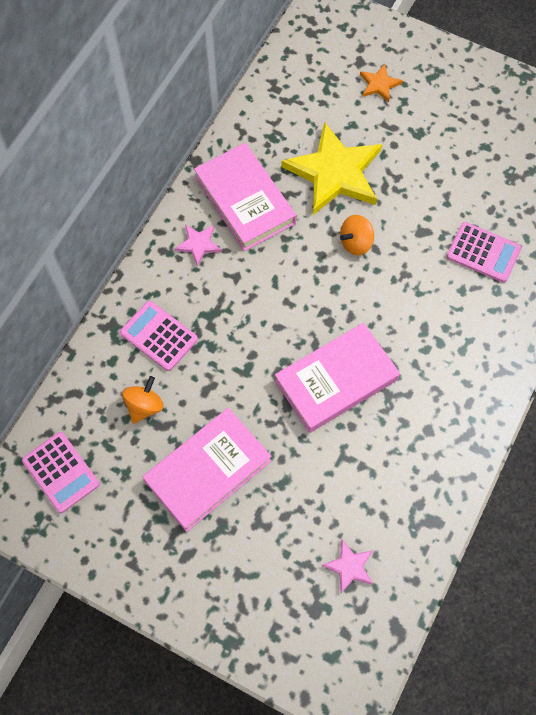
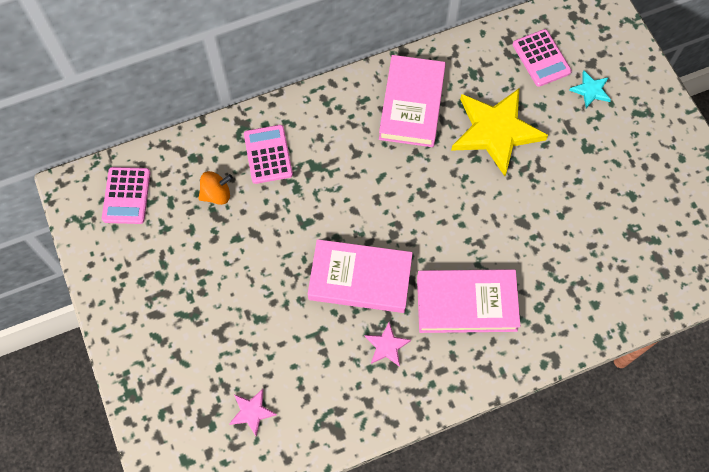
camera: 40 degrees right, 0 degrees up
pink book [143,408,271,532] -> pink book moved to [417,269,521,333]
pink star [174,224,222,266] -> pink star moved to [365,322,411,367]
orange spinning top [340,215,374,255] -> none
orange star [360,64,403,102] -> turquoise star [569,71,611,108]
pink calculator [447,222,522,283] -> pink calculator moved to [513,29,572,87]

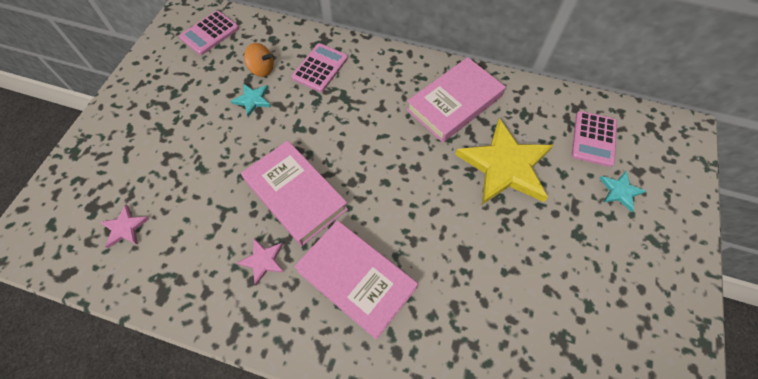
camera: 40 degrees right, 5 degrees down
none -> turquoise star [231,83,271,117]

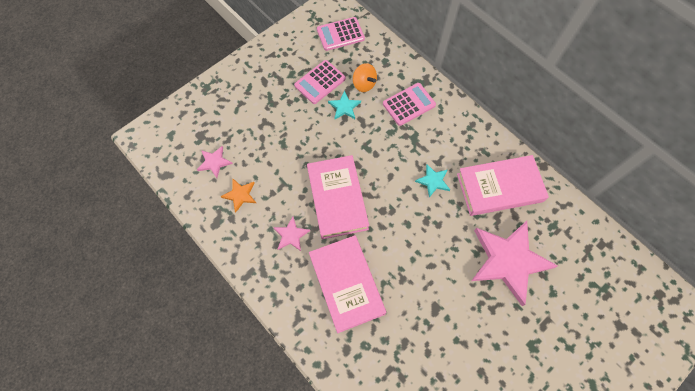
camera: 30 degrees right, 5 degrees up
yellow star [455,118,553,205] -> pink star [471,221,558,306]
pink calculator [572,111,617,167] -> pink calculator moved to [294,60,346,104]
turquoise star [599,171,646,212] -> turquoise star moved to [415,164,450,198]
none -> orange star [221,179,256,212]

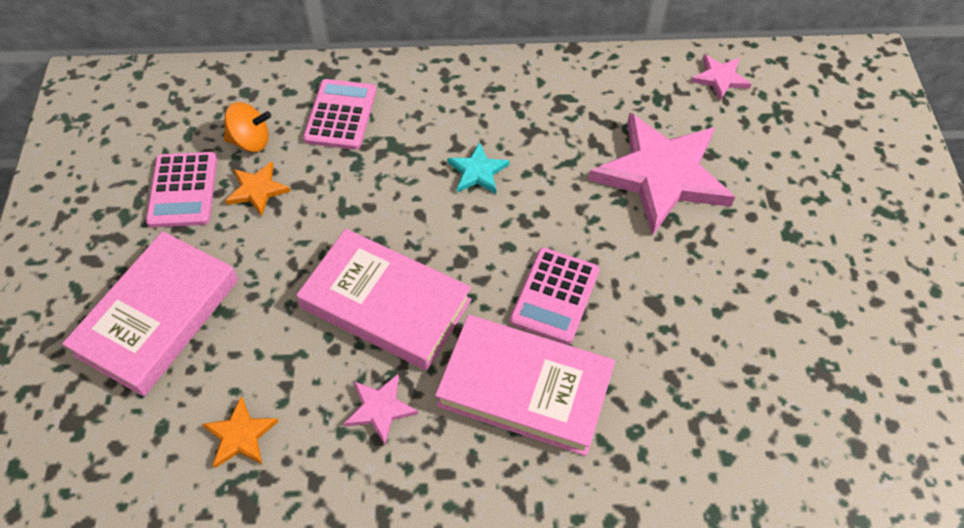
camera: 50 degrees left, 10 degrees down
pink star [197,146,233,178] -> pink star moved to [691,54,751,101]
pink calculator [317,17,365,51] -> pink calculator moved to [510,248,599,344]
turquoise star [328,91,361,120] -> orange star [225,161,291,216]
pink book [457,155,549,216] -> pink book moved to [62,231,238,397]

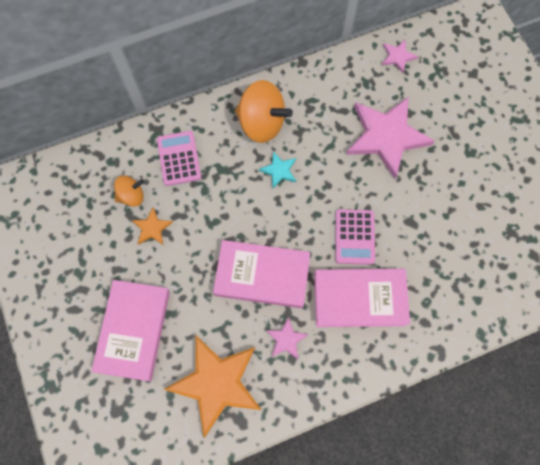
camera: 20 degrees left, 15 degrees up
pink calculator [146,152,217,228] -> none
orange star [202,396,279,468] -> orange star [163,336,262,438], size x2.25
none -> orange spinning top [235,80,293,143]

